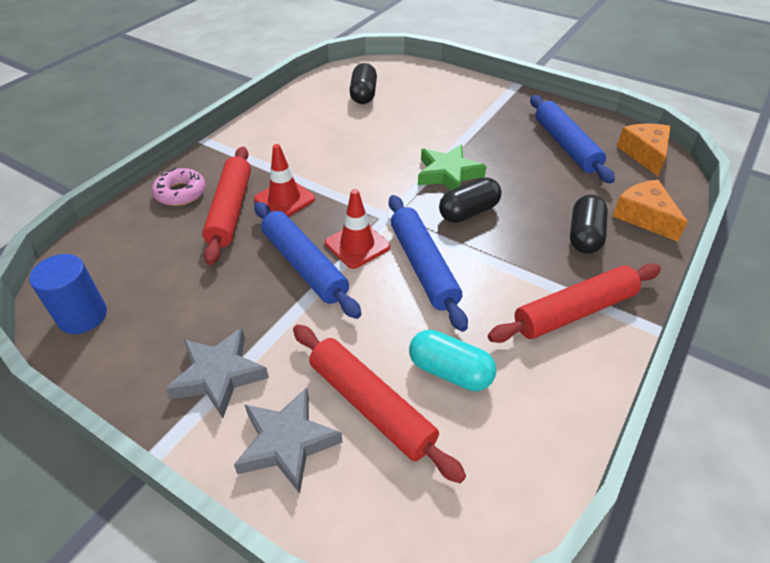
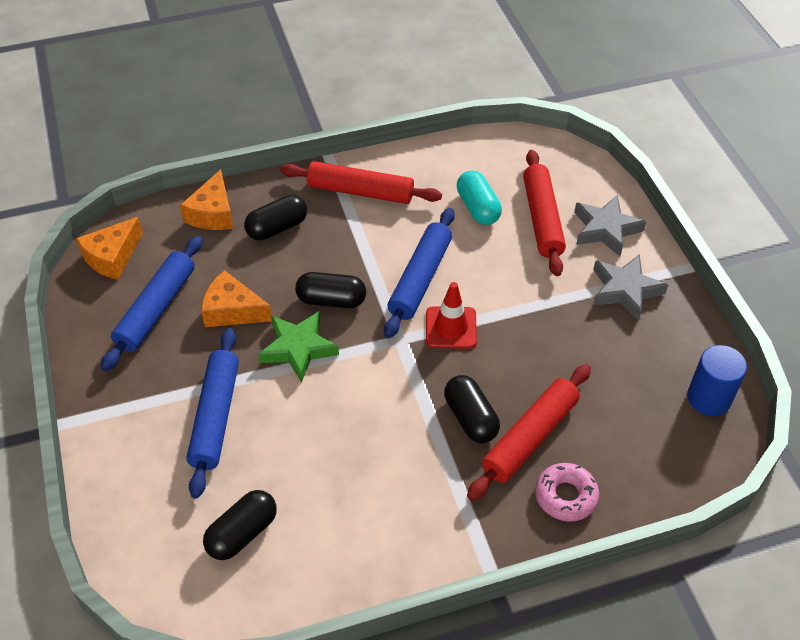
camera: 140 degrees left, 5 degrees up
red traffic cone [254,144,315,217] -> black capsule [444,375,500,443]
blue rolling pin [254,202,362,319] -> blue rolling pin moved to [186,328,239,499]
none -> orange cheese [201,270,272,327]

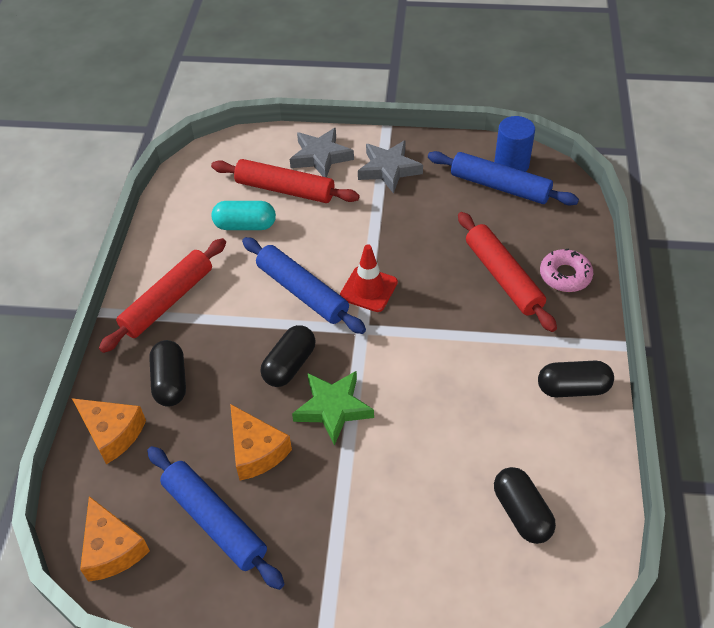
camera: 65 degrees left, 0 degrees up
blue rolling pin [186,328,239,499] -> blue rolling pin moved to [428,151,579,206]
orange cheese [201,270,272,327] -> orange cheese turned 75 degrees counterclockwise [230,404,292,480]
black capsule [444,375,500,443] -> black capsule moved to [538,361,614,397]

